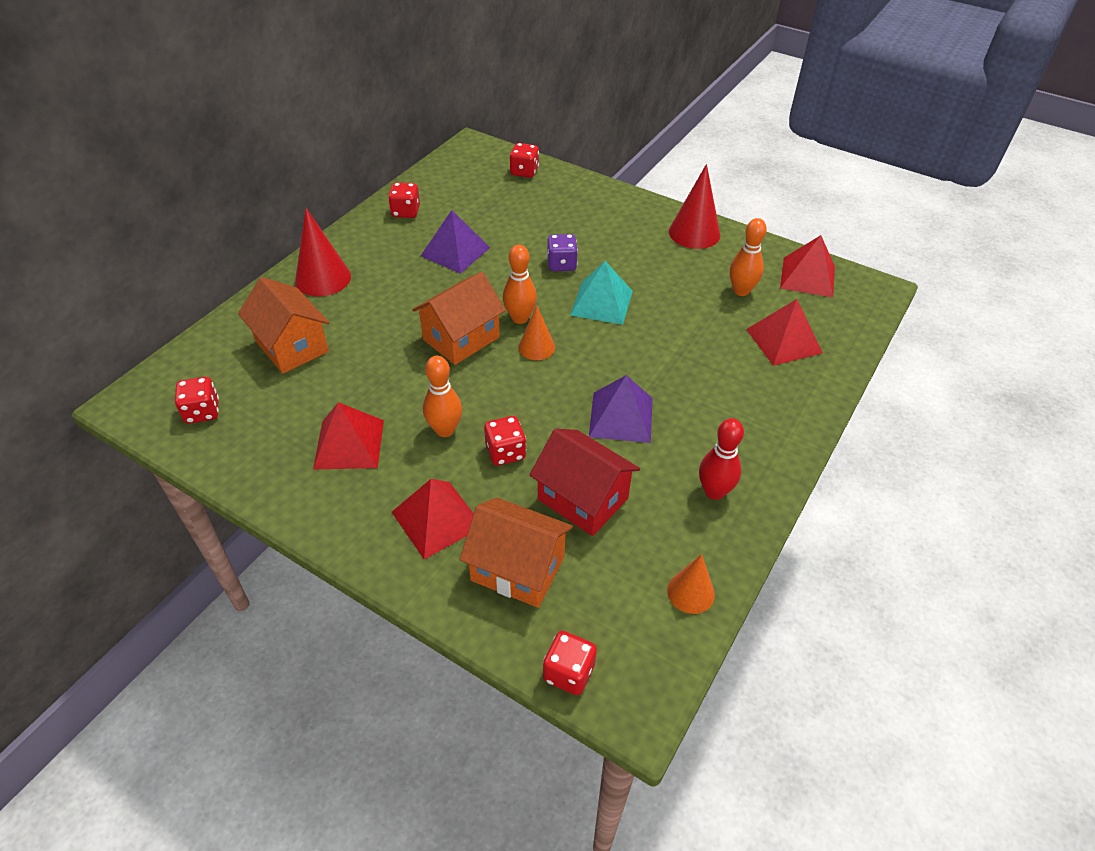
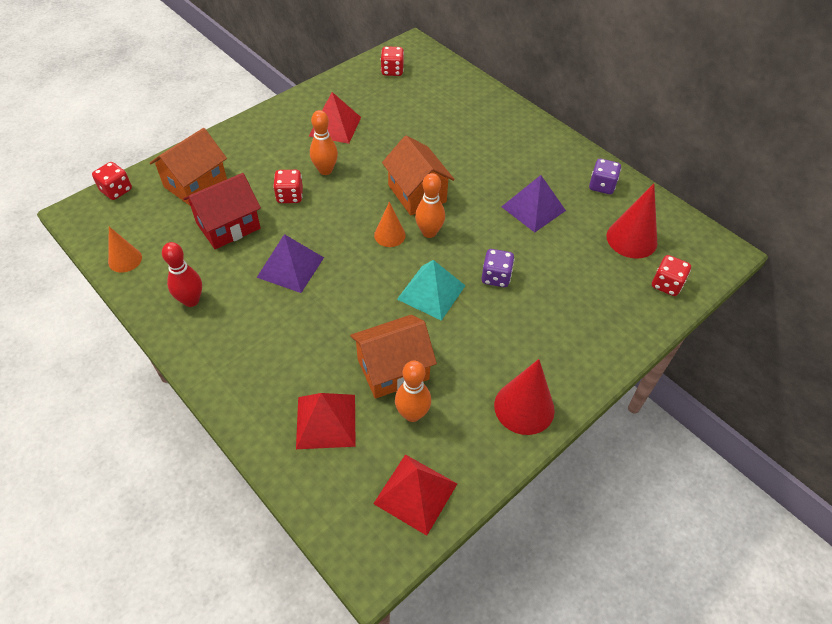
camera: 105 degrees right, 5 degrees up
orange house [238,277,329,374] -> orange house moved to [350,315,437,399]
red cone [295,208,351,296] -> red cone moved to [606,184,657,259]
red dice [388,183,420,218] -> purple dice [589,159,621,194]
red pyramid [392,479,474,559] -> none

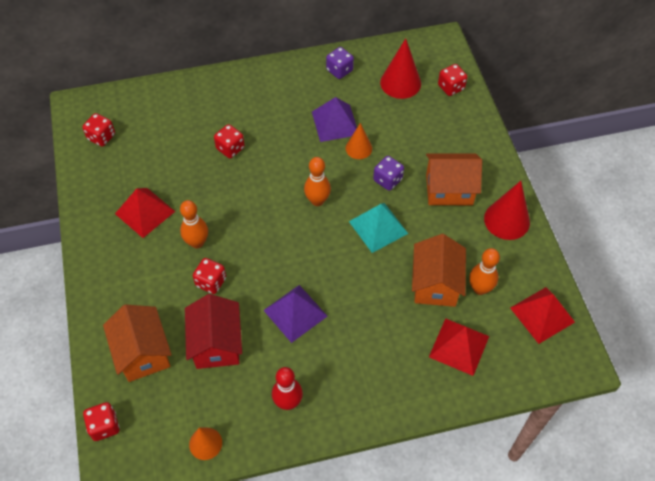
camera: 60 degrees left, 5 degrees up
orange cone [374,202,406,247] -> orange cone moved to [346,123,372,159]
orange house [382,136,455,215] -> orange house moved to [426,153,482,205]
none -> red dice [214,124,245,158]

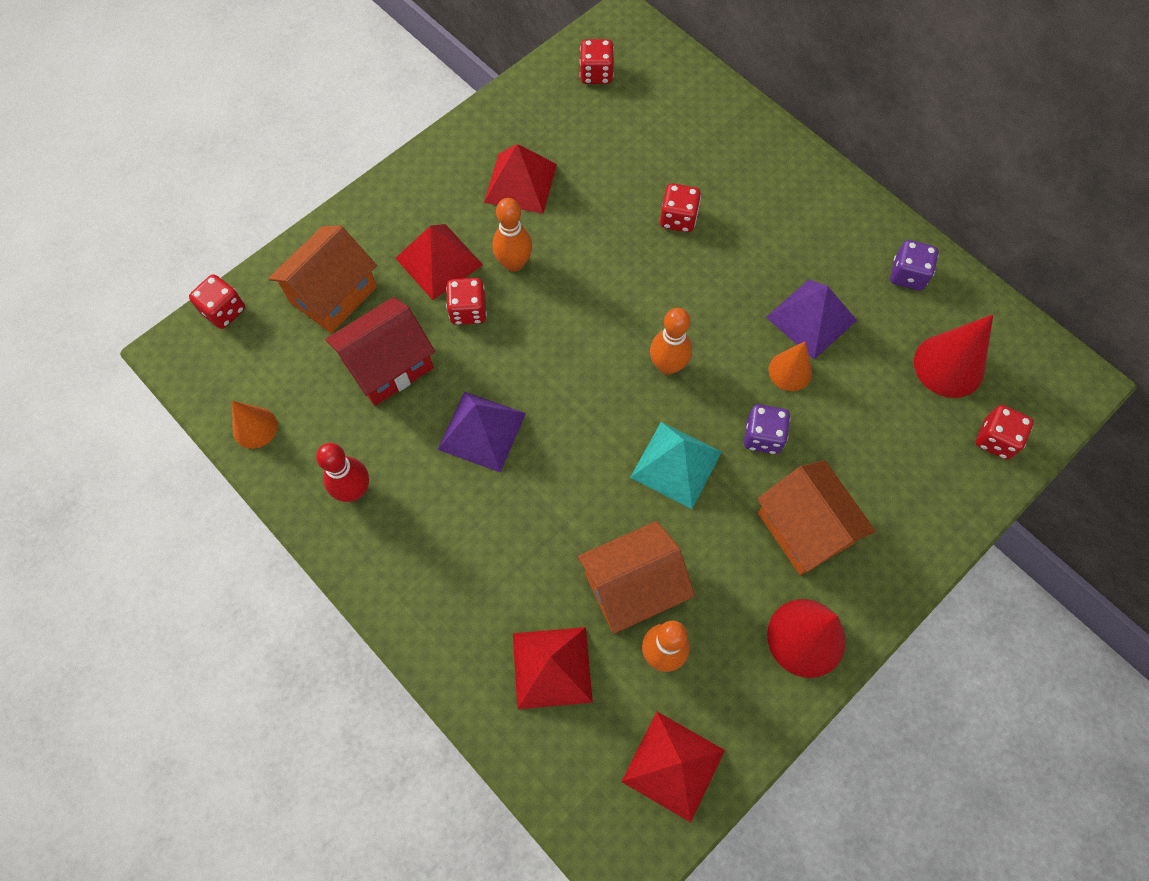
camera: 60 degrees right, 10 degrees up
none -> red pyramid [396,224,483,300]

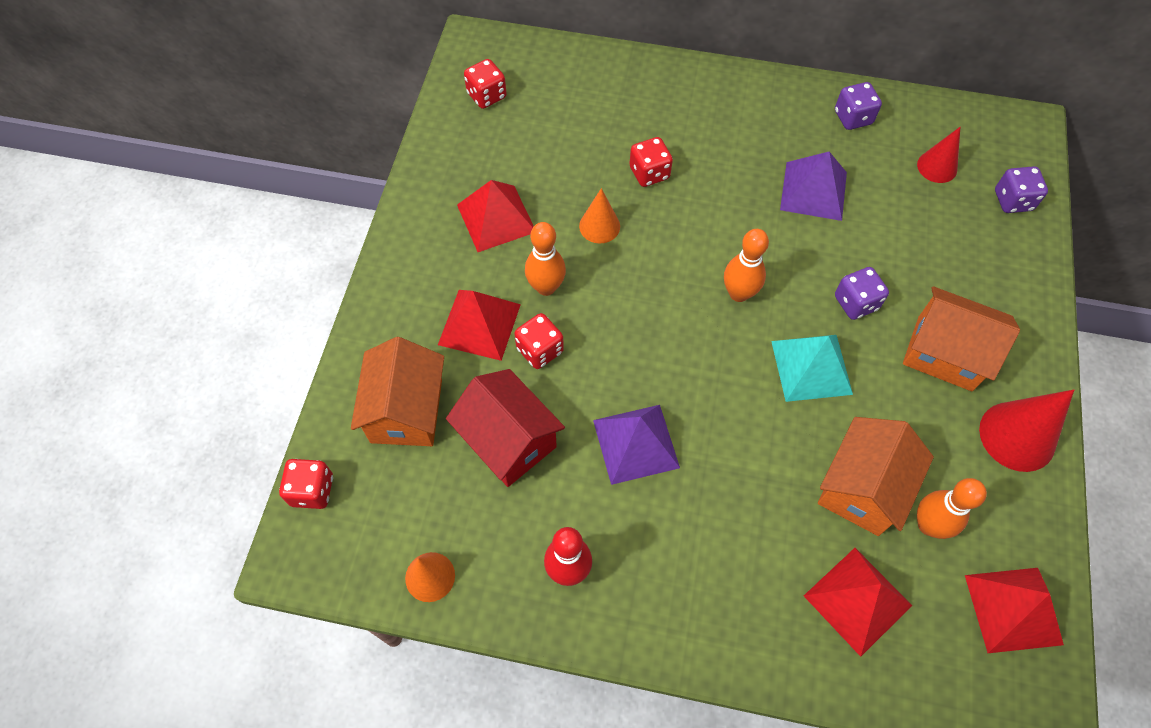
camera: 35 degrees left, 5 degrees down
red house [325,297,435,406] -> red house turned 60 degrees counterclockwise [446,369,565,487]
orange cone [769,341,812,391] -> orange cone moved to [579,188,620,243]
red cone [914,315,993,398] -> red cone [917,127,960,183], size x0.62
red dice [976,405,1034,460] -> purple dice [995,166,1048,213]

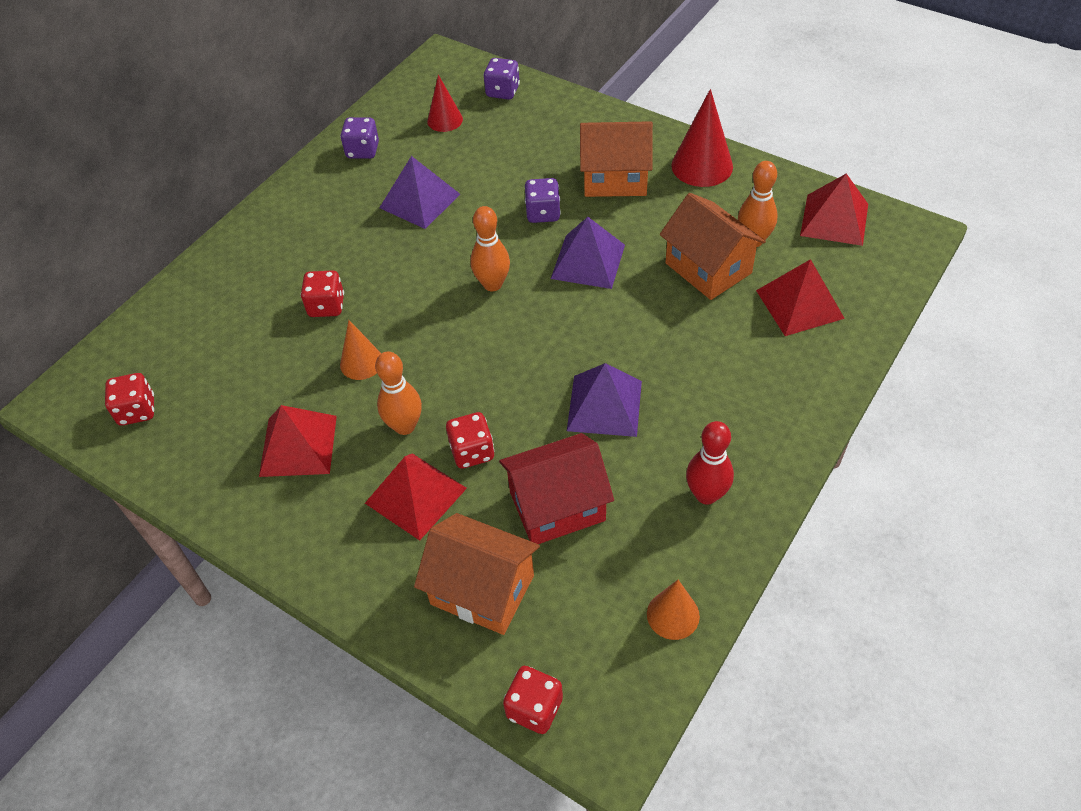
camera: 65 degrees left, 10 degrees down
turquoise pyramid [771,335,853,402] -> purple pyramid [551,217,625,289]
orange house [903,286,1020,391] -> orange house turned 45 degrees clockwise [580,121,653,197]

